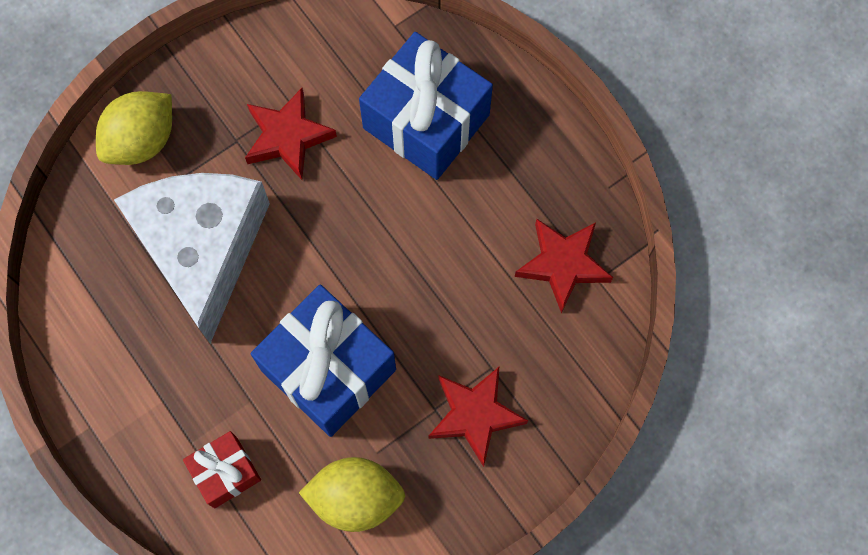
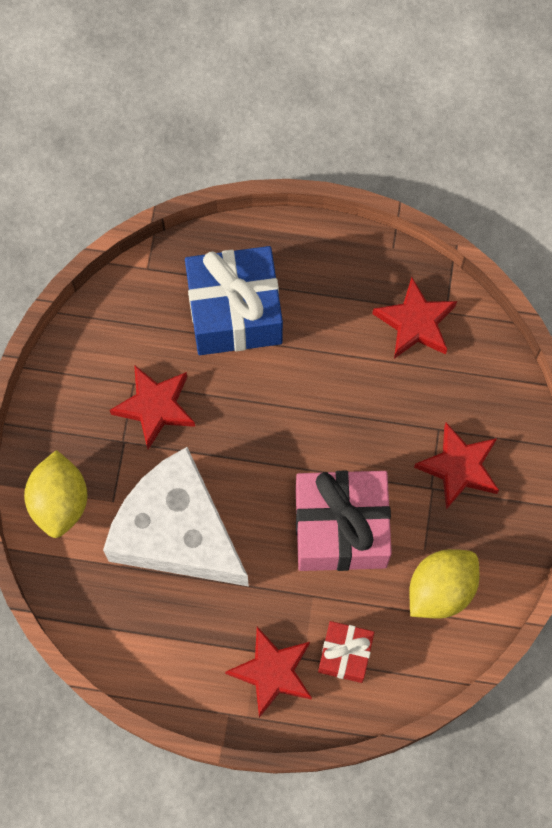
camera: 45 degrees left, 0 degrees up
blue gift [251,285,396,437] -> pink gift [296,471,392,571]
none -> red star [225,627,312,718]

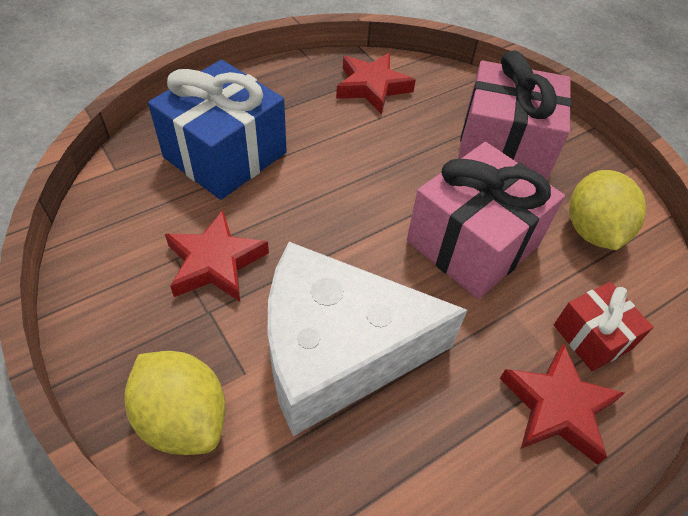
camera: 45 degrees left, 20 degrees down
red star [414,423,499,510] -> pink gift [458,50,572,181]

